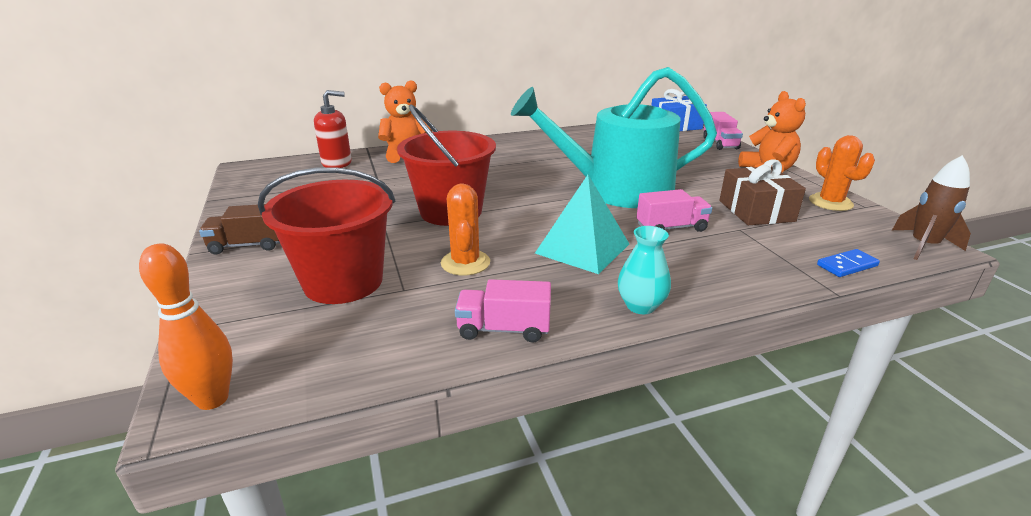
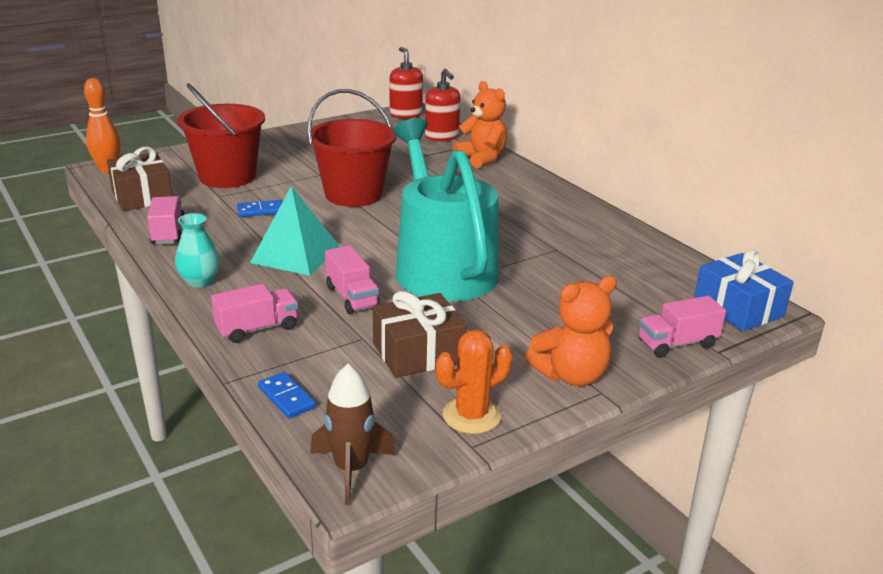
camera: 75 degrees right, 0 degrees up
brown truck [199,204,280,255] -> none
orange cactus [441,183,490,275] -> blue domino [237,200,282,217]
none -> brown gift [107,147,172,211]
none -> pink truck [211,284,298,343]
none -> red soap dispenser [390,47,423,119]

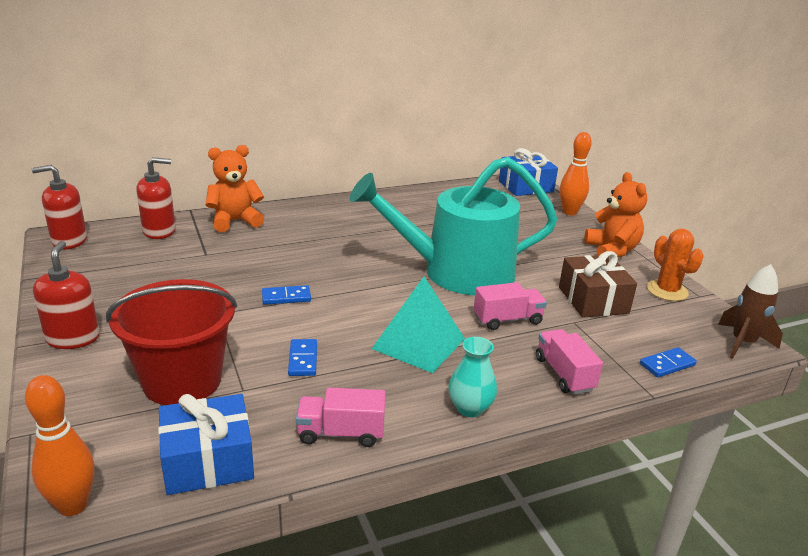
camera: 80 degrees left, 0 degrees up
brown gift [107,147,172,211] -> blue gift [158,394,254,495]
red bucket [307,89,397,207] -> blue domino [262,285,311,305]
pink truck [639,296,726,358] -> orange bowling pin [560,132,592,215]
none -> red soap dispenser [33,241,100,349]

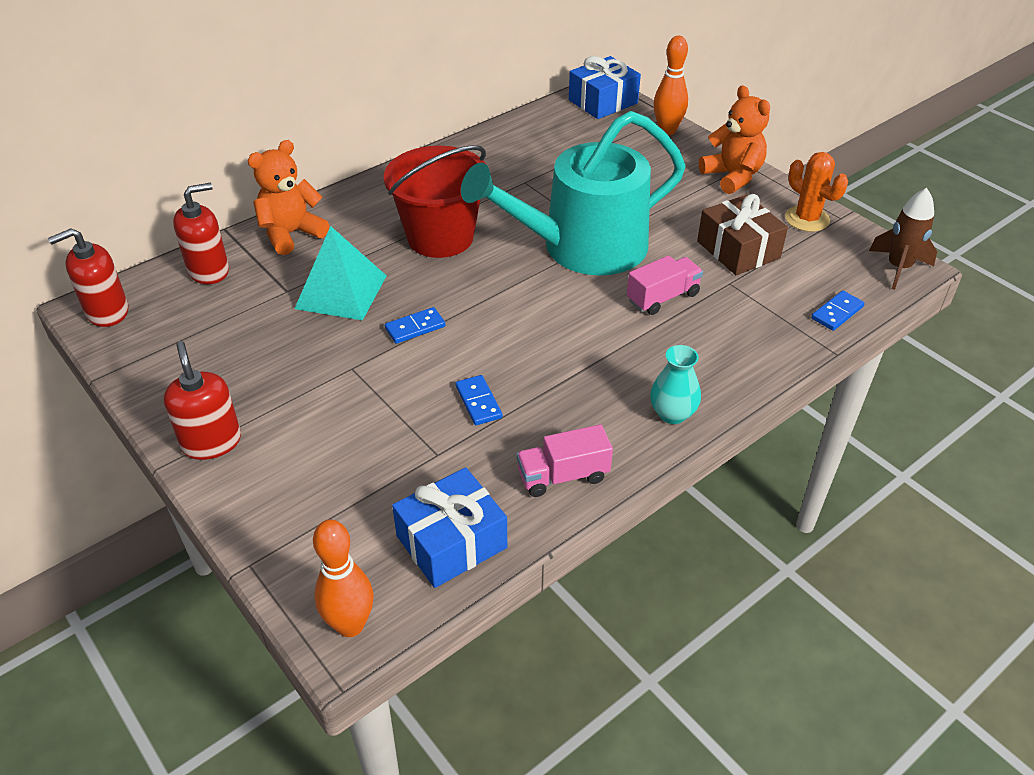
camera: 15 degrees left, 15 degrees up
red bucket [106,279,237,405] -> red bucket moved to [384,145,486,258]
turquoise pyramid [372,277,465,373] -> turquoise pyramid moved to [295,226,387,321]
pink truck [536,329,603,394] -> none

